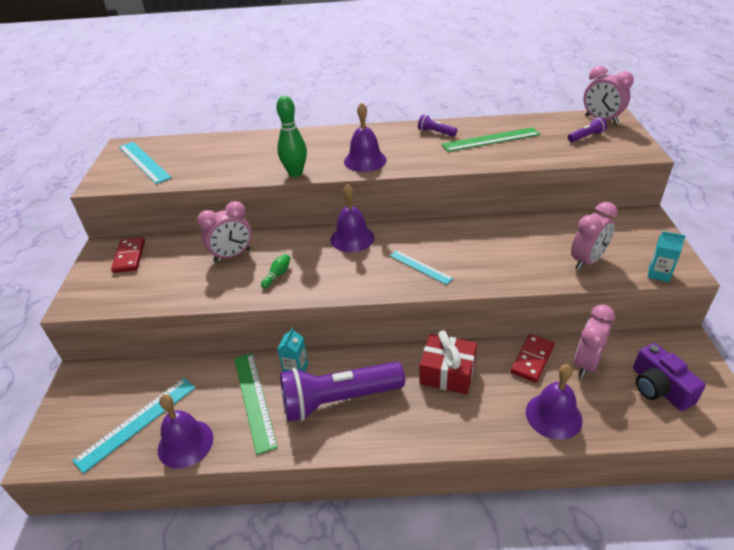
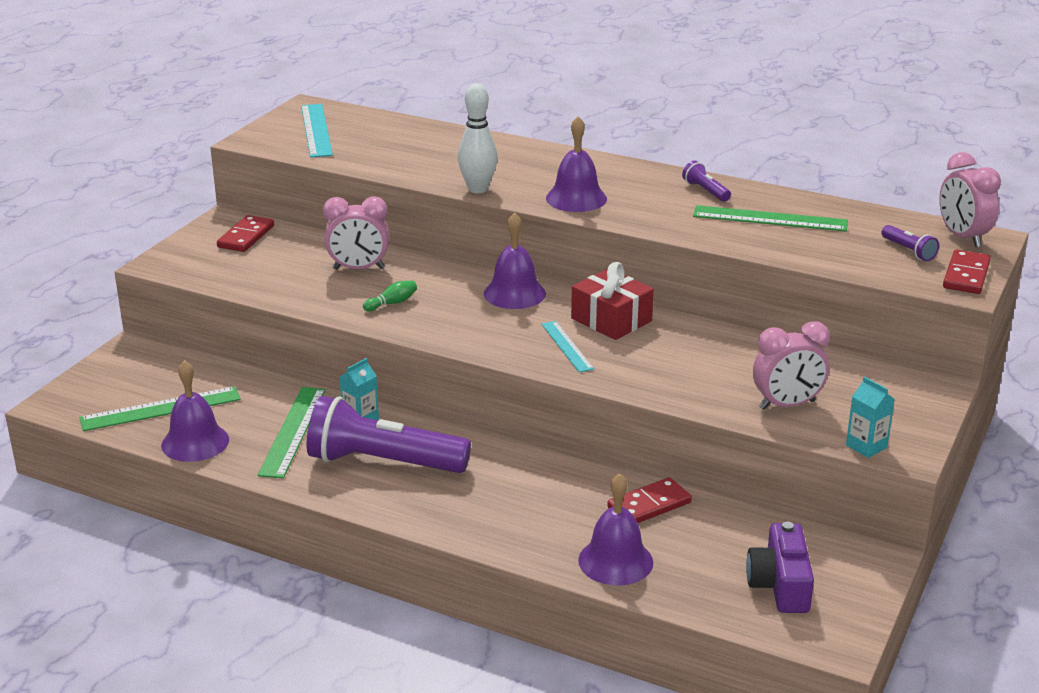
camera: 25 degrees right, 10 degrees down
turquoise ruler [72,378,195,474] -> green ruler [79,386,241,431]
green bowling pin [276,96,307,177] -> white bowling pin [458,83,498,193]
red gift [419,330,477,394] -> red gift moved to [571,262,654,340]
purple flashlight [568,117,607,142] -> purple flashlight turned 60 degrees clockwise [882,225,939,261]
pink clock [574,304,615,378] -> none
none -> red domino [943,250,991,294]

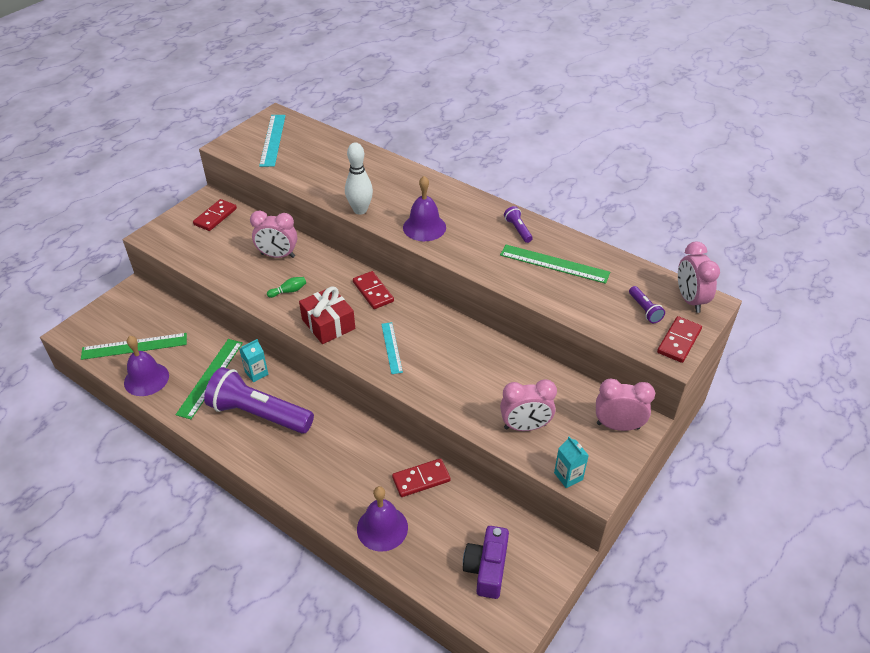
camera: 10 degrees right, 15 degrees up
purple bell [484,212,546,309] -> red domino [353,271,394,309]
red gift [571,262,654,340] -> red gift moved to [299,287,355,344]
none -> pink clock [596,379,655,431]

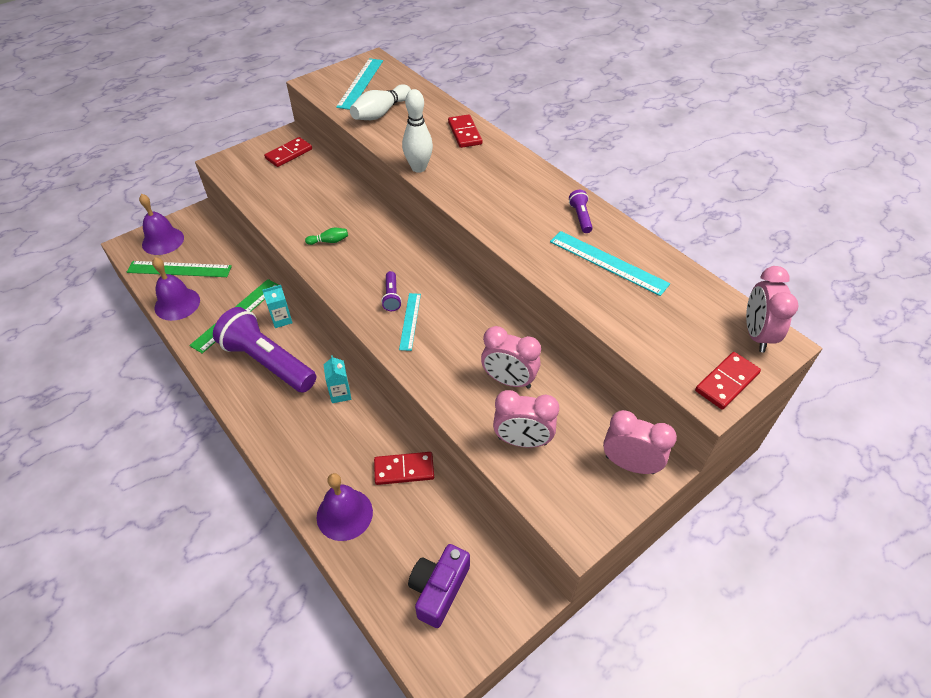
camera: 15 degrees right, 5 degrees up
pink clock [250,211,297,258] -> pink clock moved to [481,326,541,389]
red gift [299,287,355,344] -> none
red domino [353,271,394,309] -> red domino moved to [448,114,482,148]
purple bell [403,176,446,241] -> purple bell moved to [139,194,184,255]
green ruler [500,245,610,284] -> turquoise ruler [550,231,670,296]
turquoise carton [554,437,589,488] -> turquoise carton moved to [323,355,351,403]
purple flashlight [629,286,665,323] -> purple flashlight moved to [381,271,402,311]
none -> white bowling pin [350,84,411,120]

